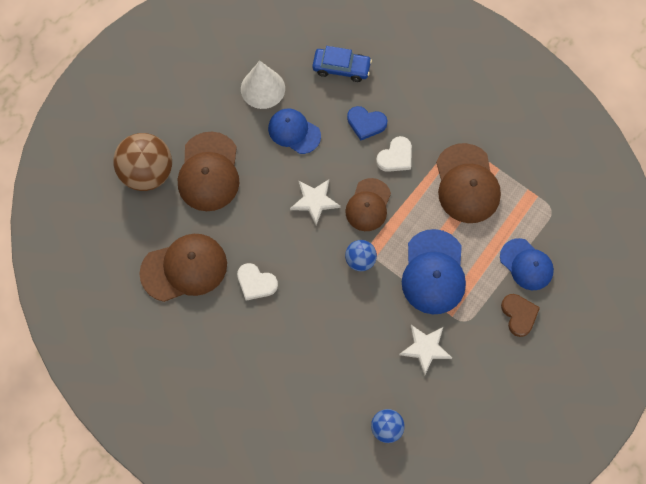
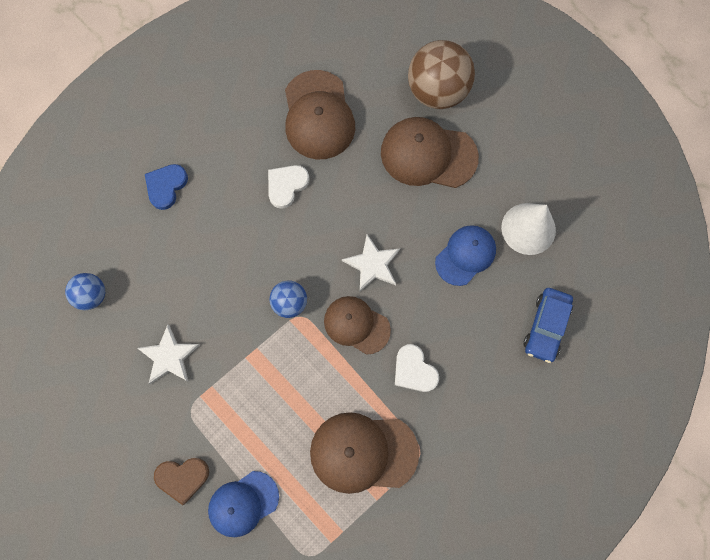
camera: 100 degrees right, 5 degrees up
blue heart [347,106,387,141] -> blue heart moved to [145,164,188,210]
blue cap [402,229,466,314] -> none

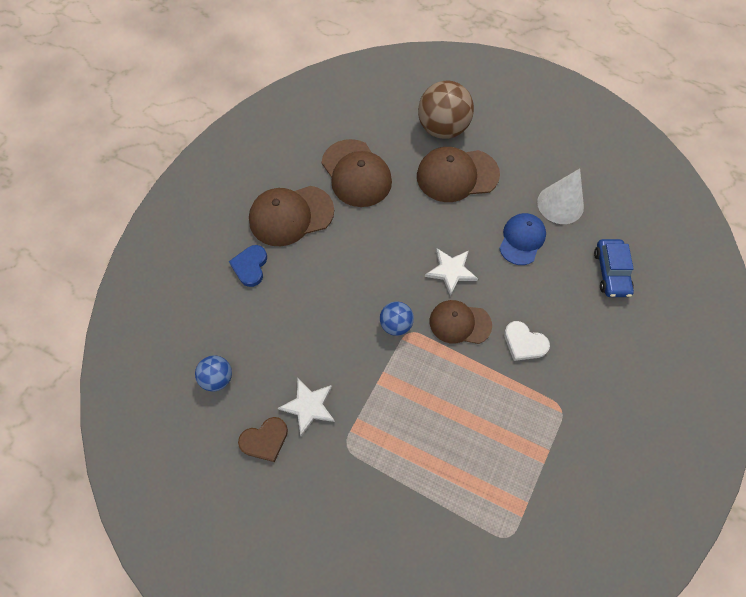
camera: 20 degrees left, 10 degrees down
brown heart [154,458,209,505] -> brown heart moved to [238,417,288,462]
blue cap [208,471,279,537] -> none
white heart [268,165,310,209] -> none
brown cap [310,412,419,494] -> brown cap moved to [249,186,334,246]

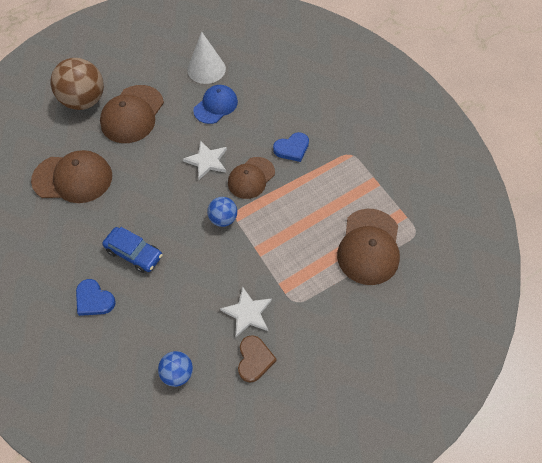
camera: 60 degrees left, 5 degrees down
brown cap [249,186,334,246] -> brown cap moved to [337,209,400,285]
blue cap [499,213,546,265] -> blue cap turned 75 degrees clockwise [193,85,238,124]
white heart [504,321,550,361] -> blue heart [273,132,309,162]
blue car [594,239,634,297] -> blue car moved to [102,227,162,273]

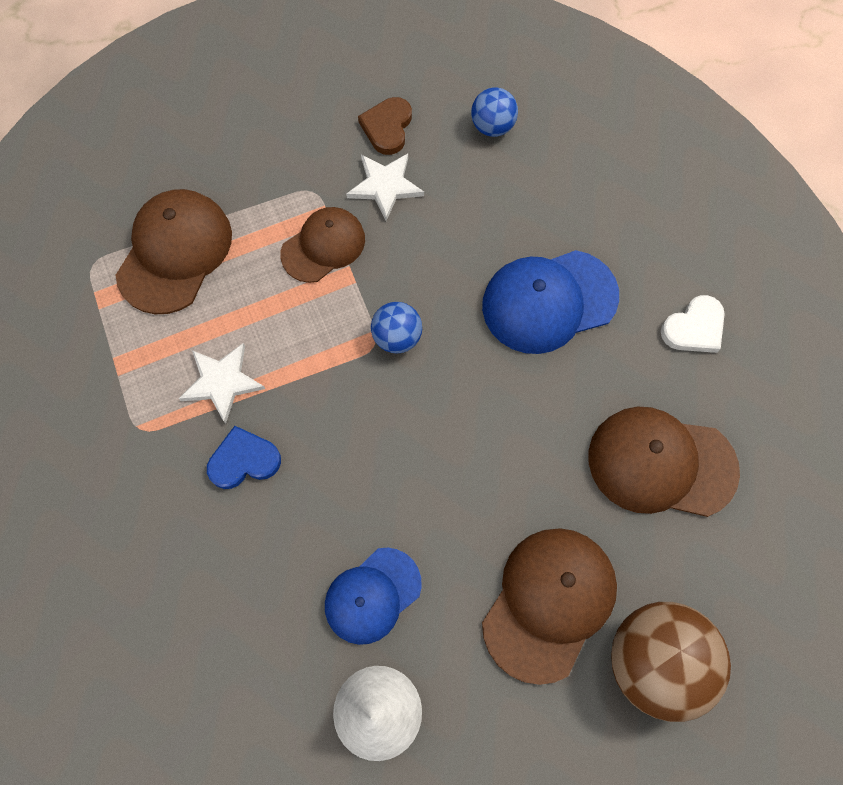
camera: 170 degrees left, 10 degrees up
blue heart [76,279,116,316] -> none
blue car [102,227,162,273] -> blue cap [482,250,619,354]
white star [183,140,227,180] -> white star moved to [179,343,265,424]
brown cap [228,157,275,199] -> brown cap moved to [280,207,365,283]
none -> white heart [661,295,725,353]

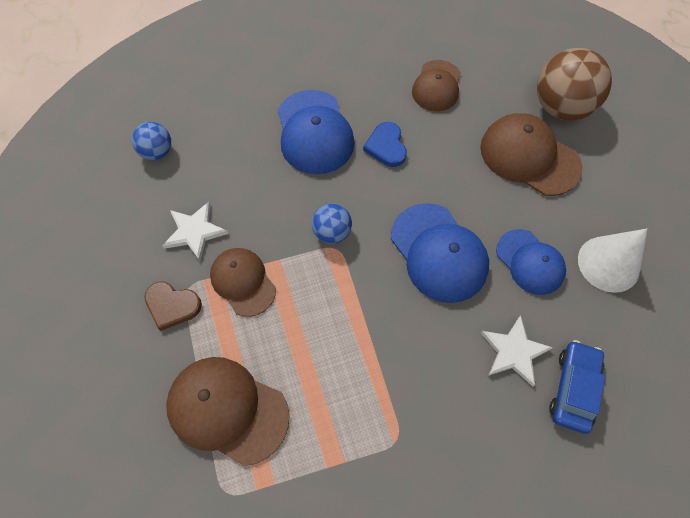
camera: 85 degrees left, 5 degrees down
white star [179,343,265,424] -> white star moved to [481,316,553,386]
blue heart [207,426,281,489] -> blue heart moved to [363,122,407,167]
brown heart [358,97,412,155] -> brown heart moved to [144,281,202,331]
brown cap [589,407,740,517] -> brown cap [412,60,461,111], size x0.66
white heart [661,295,725,353] -> none
none -> blue cap [391,203,489,303]
none -> blue car [549,340,605,434]

